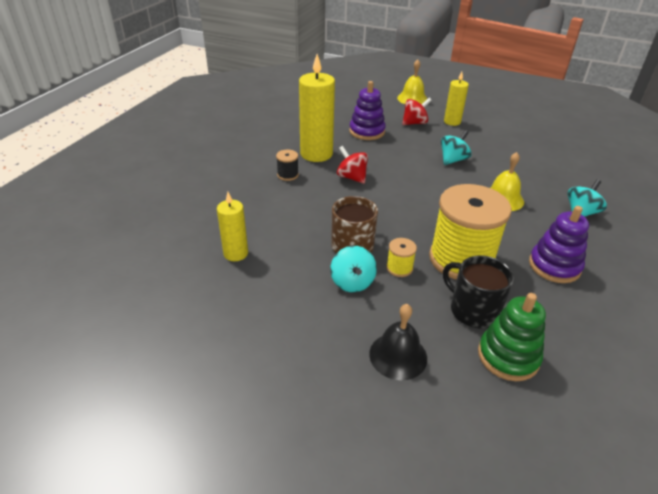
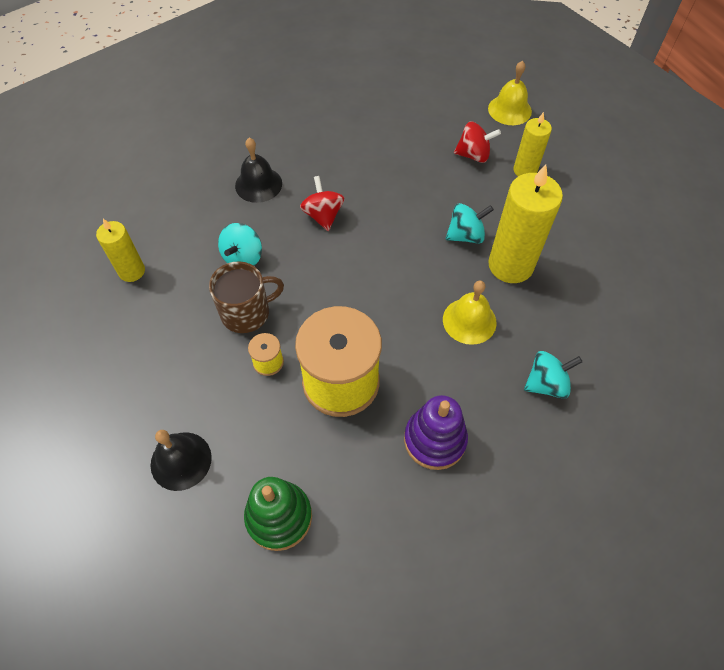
camera: 30 degrees right, 20 degrees up
black spool [276,150,299,181] -> black bell [235,138,282,203]
yellow candle [299,54,335,162] -> yellow candle moved to [488,164,563,283]
turquoise spinning top [330,246,377,292] -> turquoise spinning top moved to [218,223,262,266]
purple stacking toy [349,81,386,140] -> none
black mug [443,256,514,328] -> none

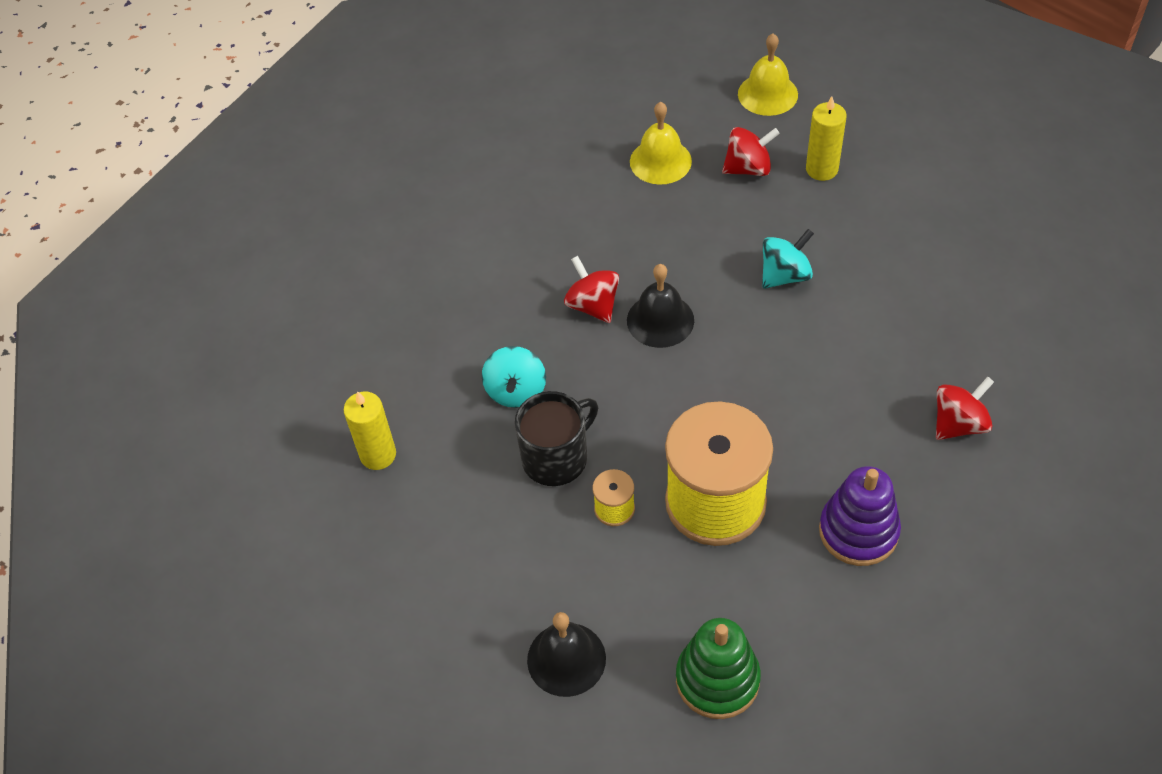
camera: 15 degrees left, 5 degrees down
brown mug [209,261,284,333] -> black mug [515,391,598,486]
black bell [235,138,282,203] -> black bell moved to [627,264,694,348]
yellow bell [443,281,496,345] -> yellow bell moved to [630,102,692,185]
yellow candle [488,164,563,283] -> none
turquoise spinning top [524,351,582,399] -> red spinning top [936,377,994,440]

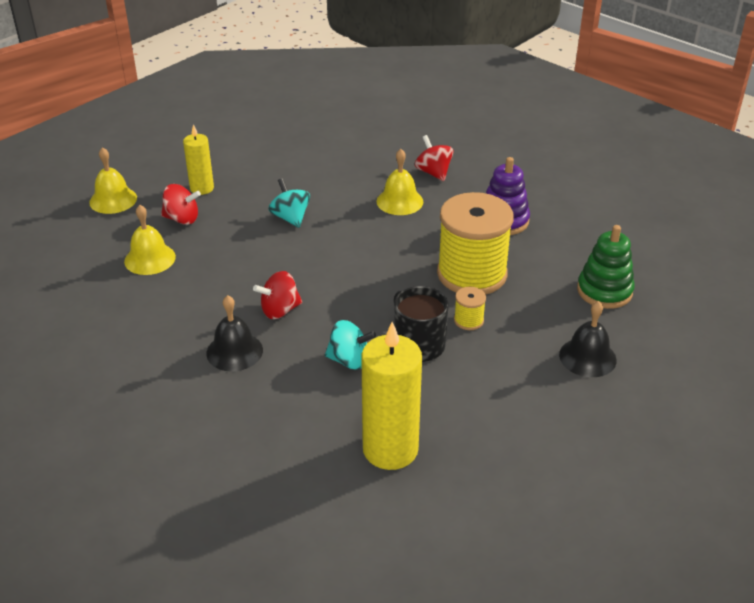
camera: 85 degrees left, 15 degrees down
yellow candle [344,391,396,470] -> yellow candle [361,322,422,470], size x1.72
black bell [627,264,694,348] -> black bell moved to [206,295,263,371]
red spinning top [722,127,780,176] -> red spinning top turned 105 degrees clockwise [161,184,201,225]
none -> yellow bell [376,149,423,215]

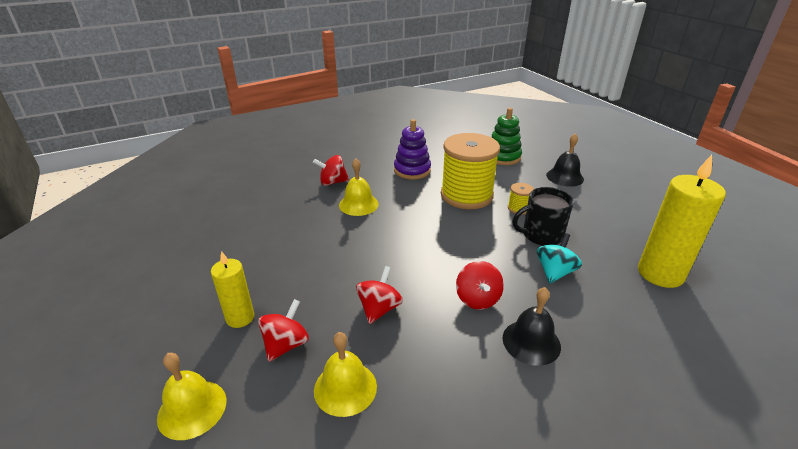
camera: 70 degrees left, 5 degrees down
turquoise spinning top [268,178,310,228] -> none
none -> red spinning top [356,266,403,324]

